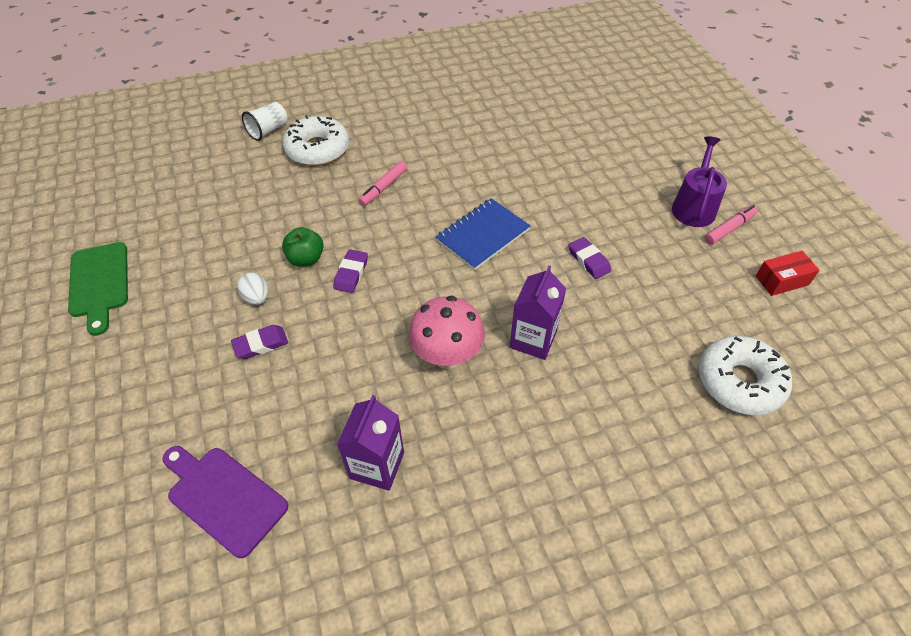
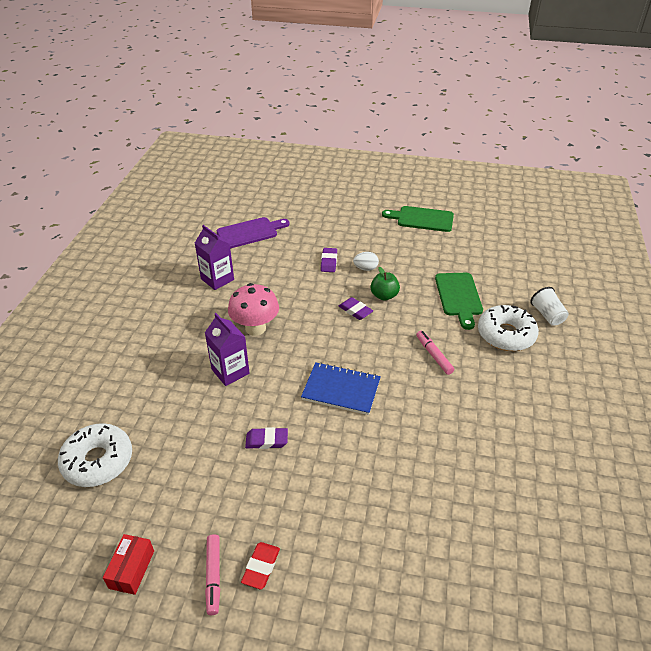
camera: 120 degrees right, 10 degrees down
blue notebook [436,198,531,270] -> blue notebook turned 60 degrees counterclockwise [301,362,381,415]
purple watering can [672,137,727,227] -> red eraser [241,542,280,589]
none -> green cutting board [435,273,483,330]

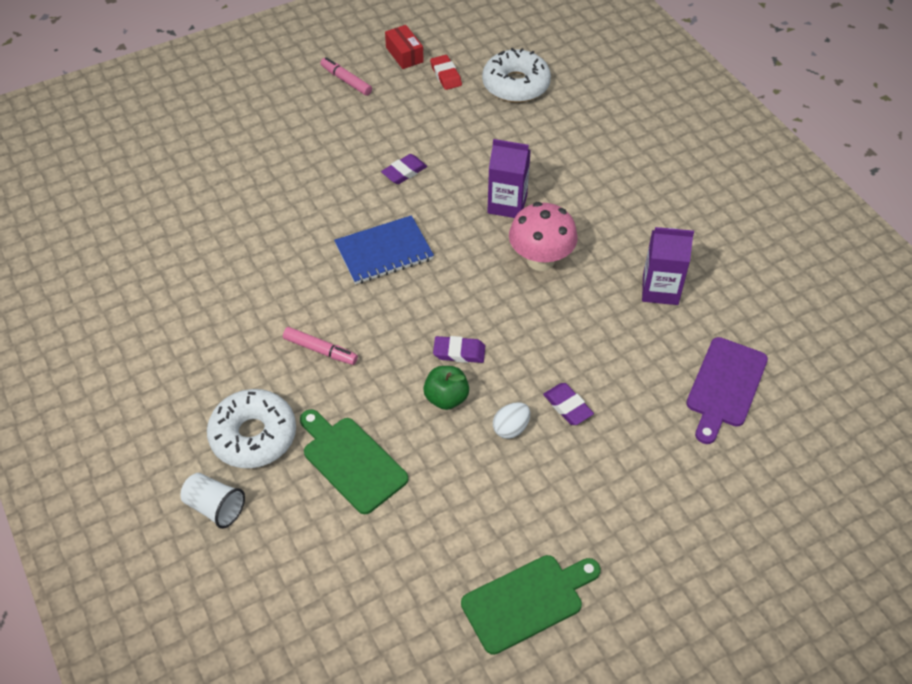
camera: 140 degrees right, 10 degrees up
red eraser [241,542,280,589] -> red eraser moved to [430,55,462,90]

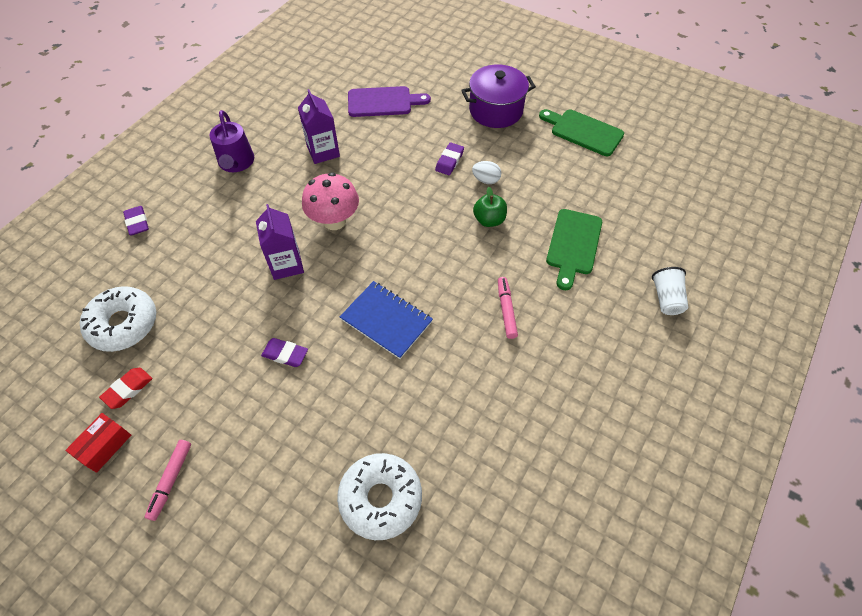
camera: 120 degrees left, 5 degrees up
white donut [207,389,296,468] -> white donut moved to [337,453,422,540]
purple eraser [433,336,485,363] -> purple eraser moved to [123,206,149,235]
none -> purple watering can [209,110,254,172]
none -> purple pot [461,64,536,128]

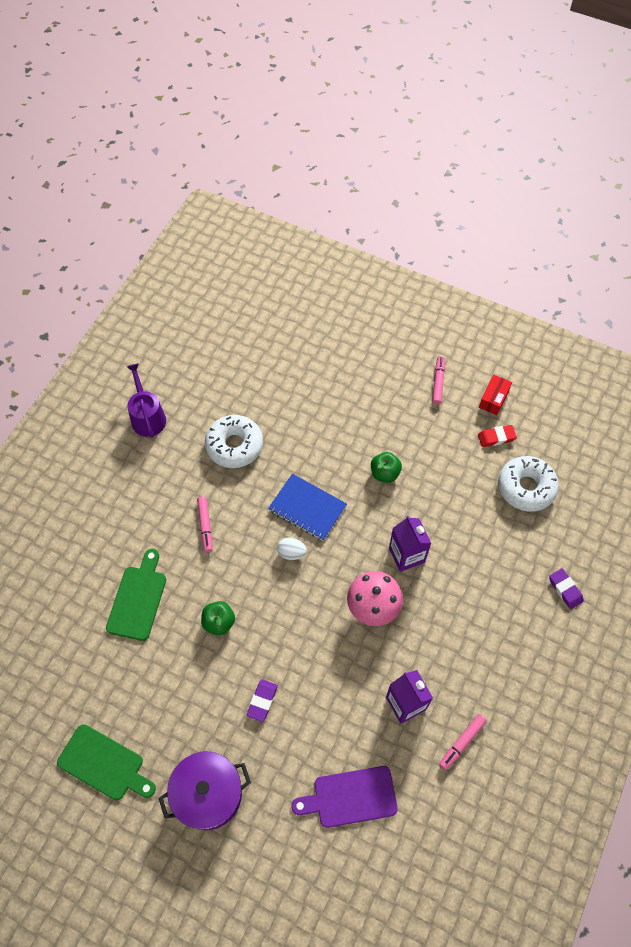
camera: 175 degrees right, 5 degrees up
red eraser [99,368,153,409] -> red eraser turned 45 degrees clockwise [478,425,517,447]
purple watering can [209,110,254,172] -> purple watering can moved to [127,363,166,438]
purple eraser [261,338,308,367] -> green apple [371,452,402,482]
white donut [337,453,422,540] -> white donut moved to [205,415,263,468]
white egg [472,161,501,184] -> white egg moved to [277,537,307,560]
white cup [652,267,688,315] -> none
none -> pink marker [439,714,487,770]

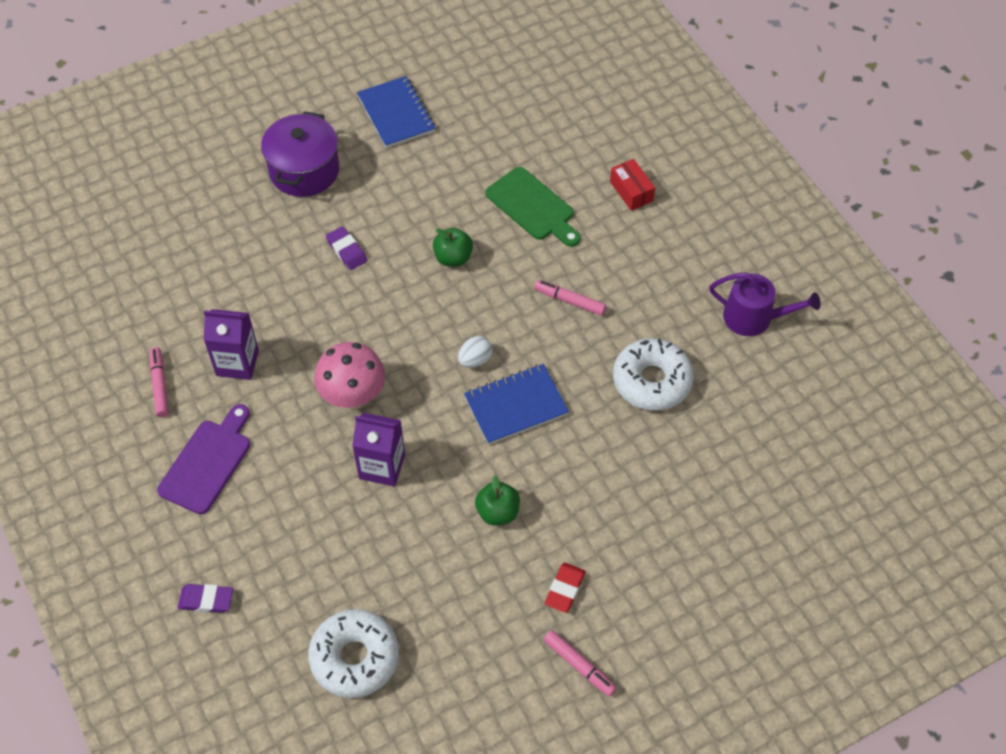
camera: 125 degrees right, 5 degrees down
green cutting board [57,724,156,800] -> blue notebook [357,76,436,148]
purple cutting board [291,766,398,828] -> purple cutting board moved to [157,404,250,515]
red eraser [478,425,517,447] -> red eraser moved to [545,563,586,613]
red box [479,375,512,415] -> red box moved to [610,159,655,211]

